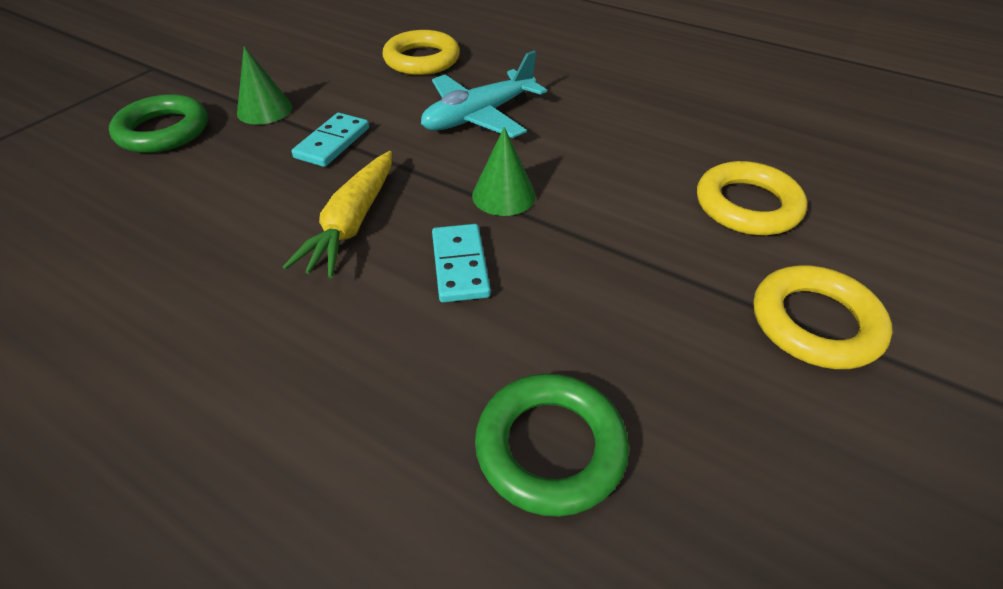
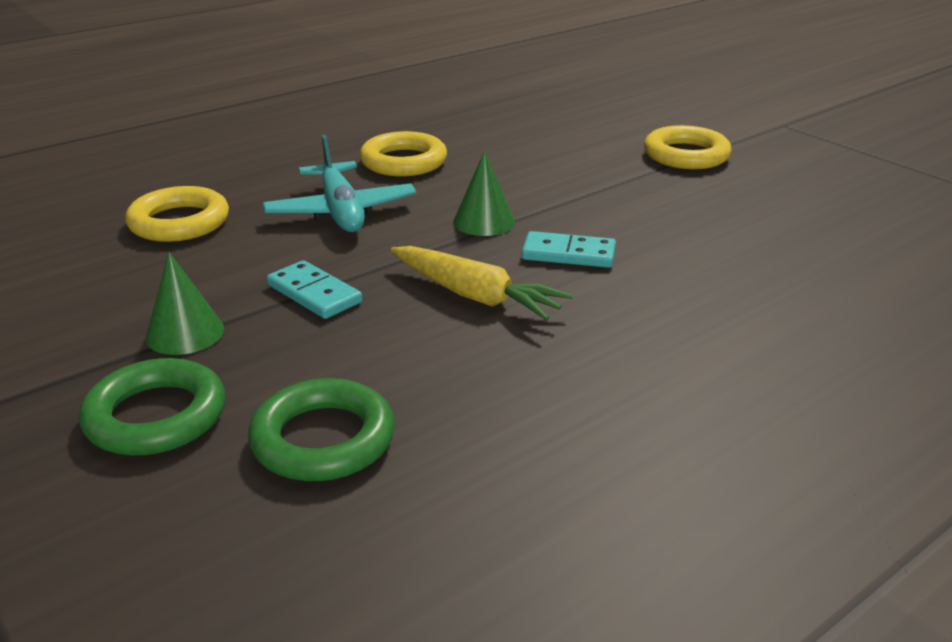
camera: 70 degrees left, 15 degrees down
green ring [475,373,629,517] -> green ring moved to [248,378,395,481]
yellow ring [697,161,807,235] -> yellow ring moved to [360,131,447,176]

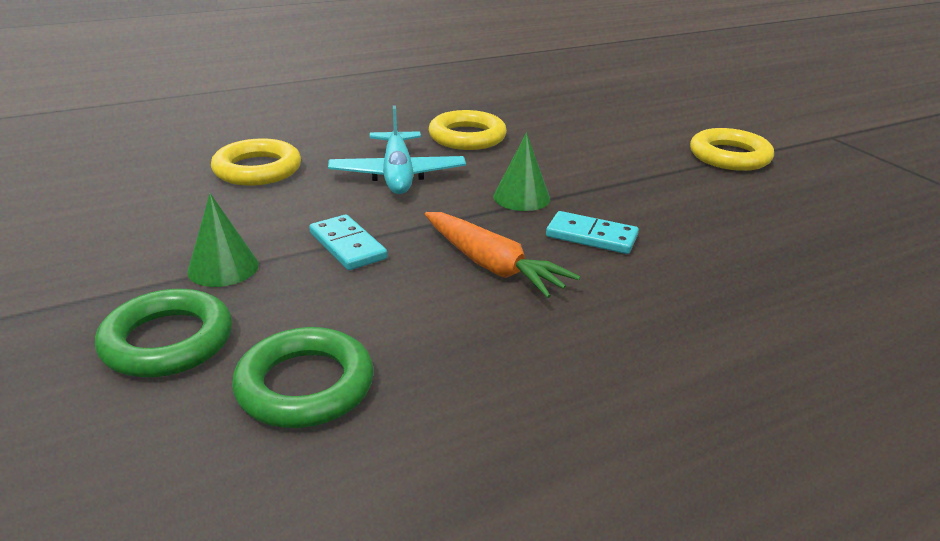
camera: 10 degrees right, 0 degrees up
yellow carrot [391,246,573,320] -> orange carrot [425,212,580,298]

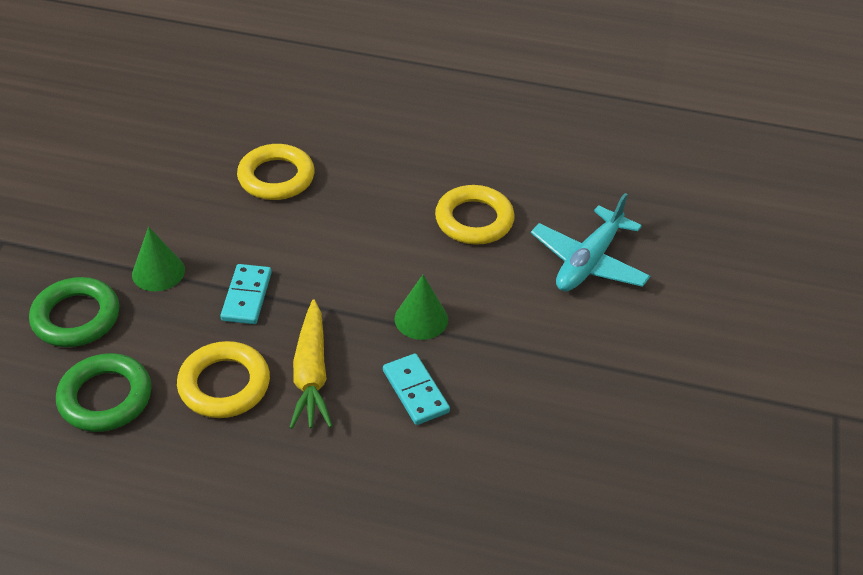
camera: 40 degrees right, 15 degrees up
turquoise plane [328,105,466,194] -> turquoise plane moved to [531,193,650,291]
orange carrot [425,212,580,298] -> yellow carrot [289,300,332,429]
yellow ring [690,128,774,171] -> yellow ring moved to [177,341,270,418]

